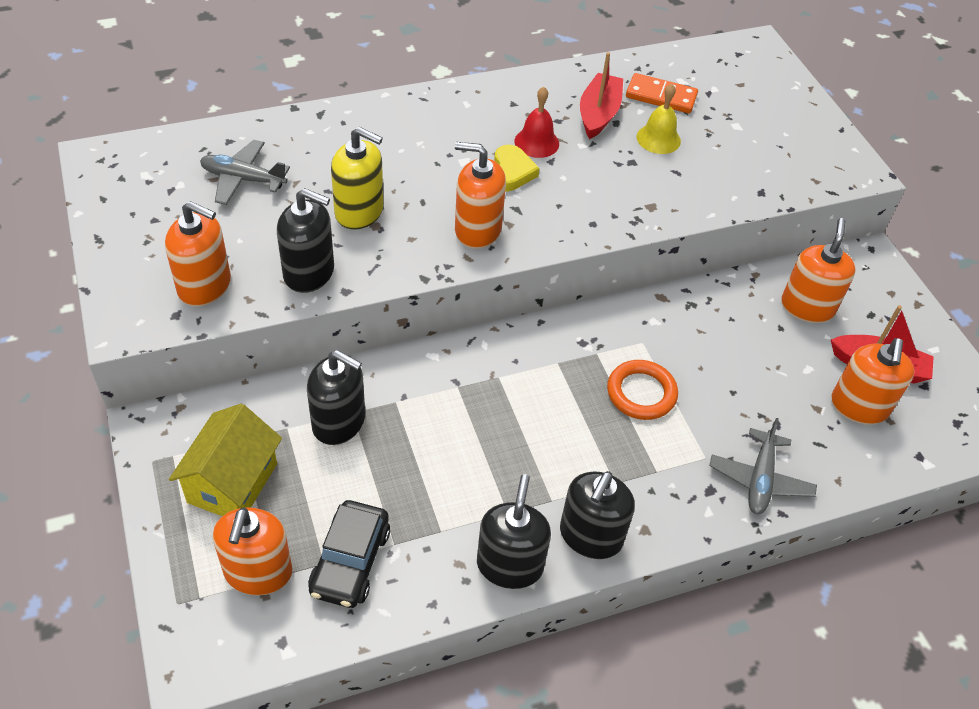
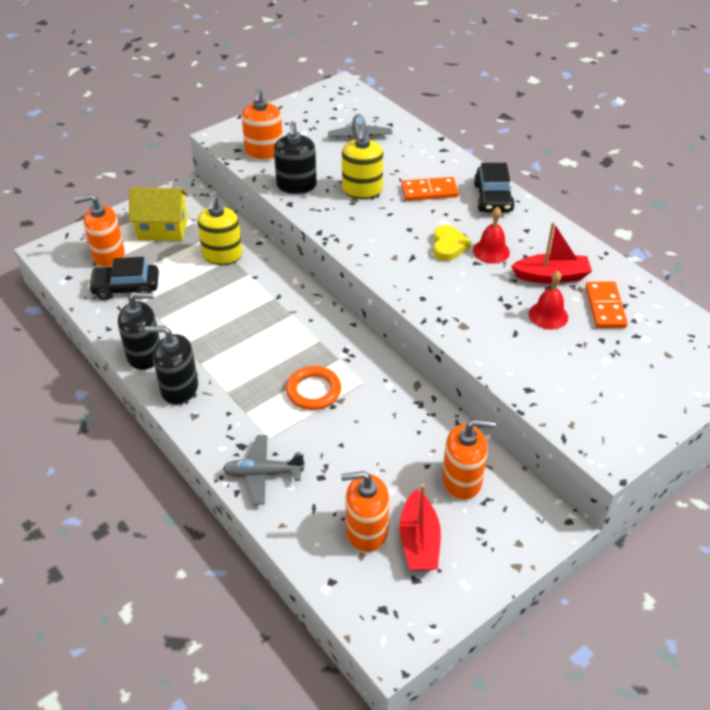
camera: 75 degrees right, 5 degrees down
black soap dispenser [307,350,365,445] -> yellow soap dispenser [197,196,242,265]
orange soap dispenser [455,142,506,249] -> none
yellow heart [494,145,540,191] -> yellow heart turned 75 degrees counterclockwise [433,225,471,261]
yellow bell [637,84,681,154] -> red bell [529,271,568,330]
none -> orange domino [401,177,459,201]
none -> black car [474,163,515,212]

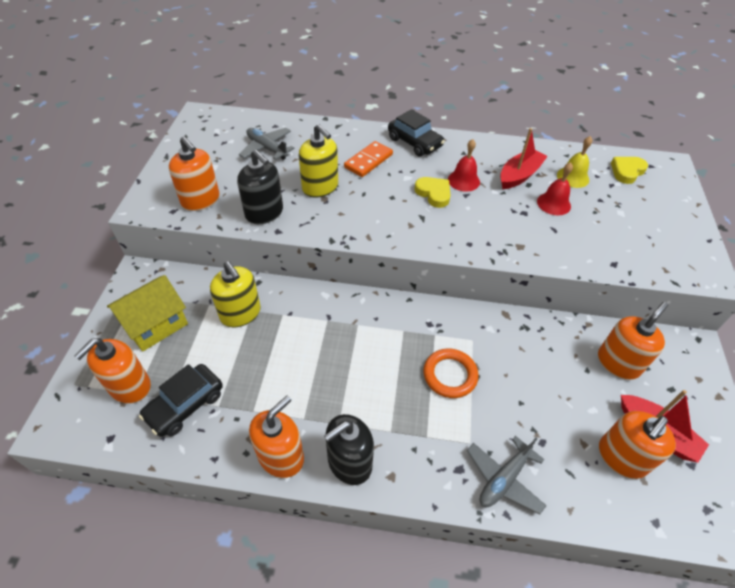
camera: 45 degrees left, 5 degrees up
black soap dispenser [118,292,160,370] -> orange soap dispenser [249,396,304,478]
orange domino [585,282,628,328] -> yellow bell [557,136,592,188]
none -> yellow heart [611,157,648,184]

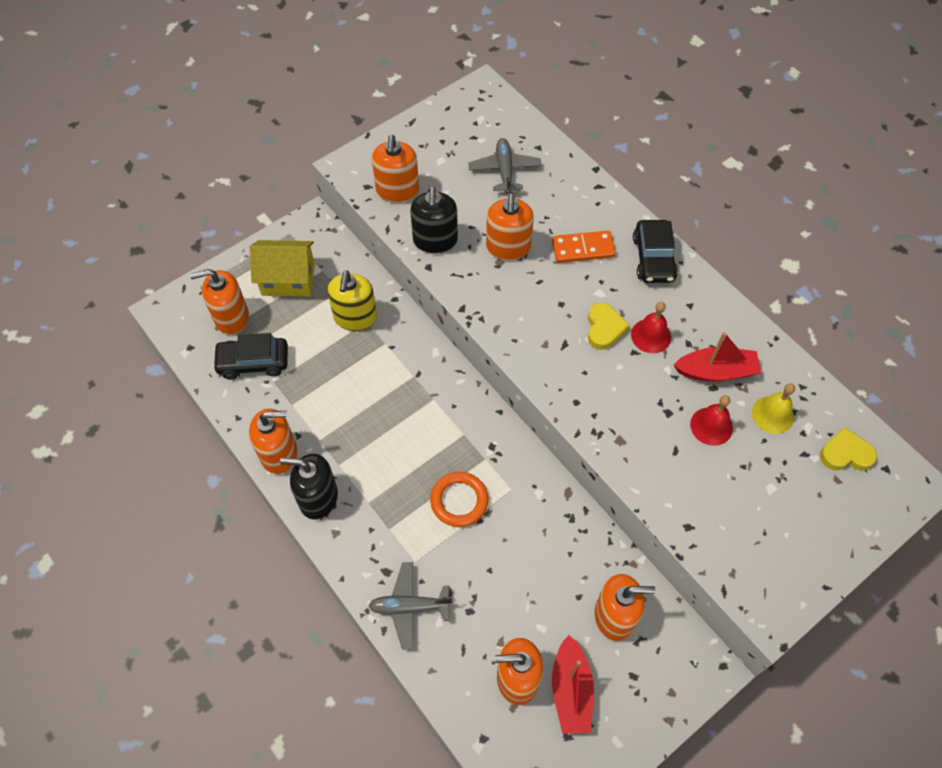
camera: 45 degrees right, 10 degrees up
yellow soap dispenser [299,124,338,197] -> orange soap dispenser [486,193,534,260]

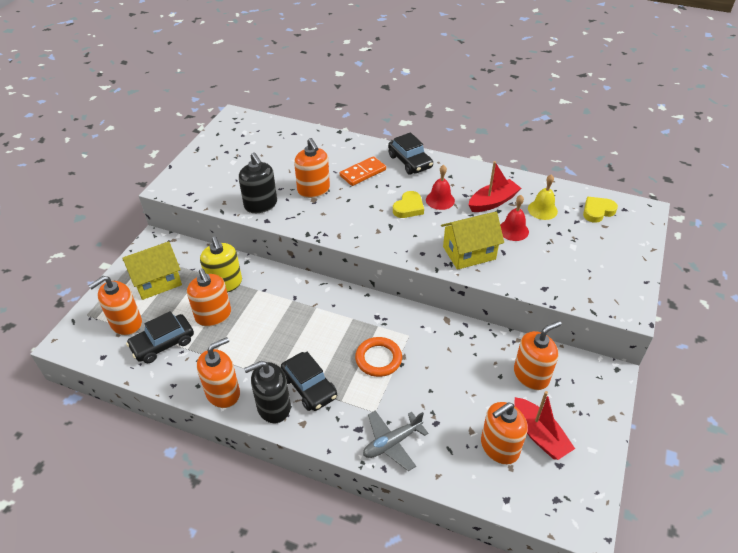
camera: 30 degrees left, 15 degrees down
orange soap dispenser [372,135,419,203] -> orange soap dispenser moved to [187,268,231,327]
grey plane [469,138,542,194] -> none
yellow heart [588,303,629,350] -> yellow heart turned 60 degrees clockwise [393,191,424,218]
none -> black car [281,352,337,411]
none -> yellow house [441,212,504,270]

